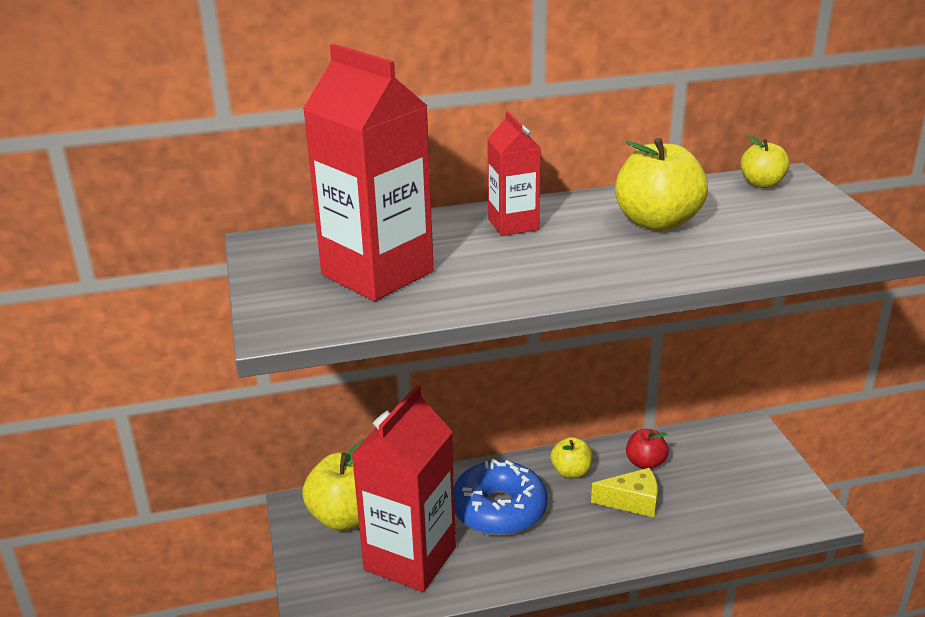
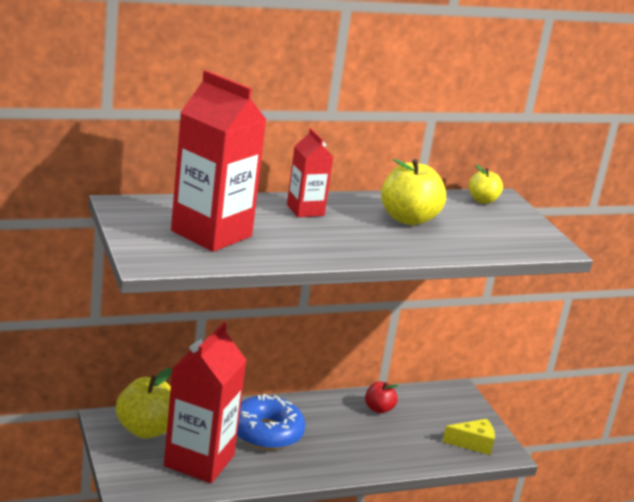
camera: 10 degrees left, 5 degrees down
yellow apple [551,437,593,479] -> none
yellow cheese [591,468,658,517] -> yellow cheese moved to [442,419,495,455]

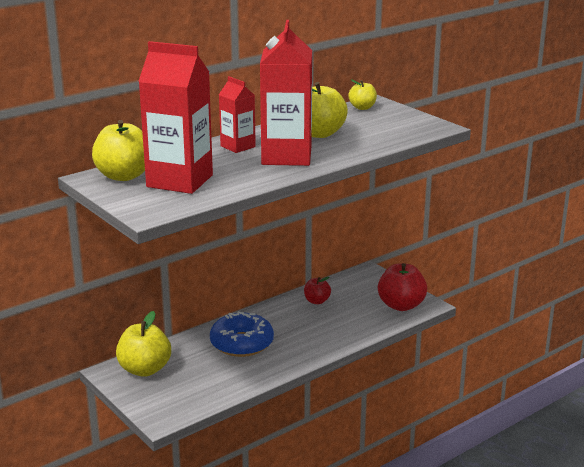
camera: 15 degrees left, 0 degrees up
red carton [164,322,246,483] -> red carton moved to [260,20,312,166]
yellow cheese [442,419,495,455] -> red apple [378,263,427,311]
none -> yellow apple [92,120,145,181]

